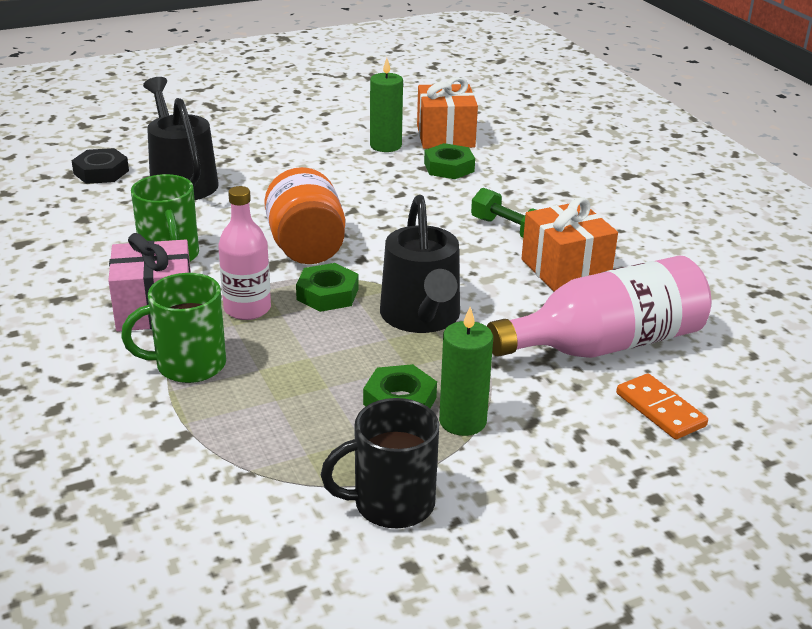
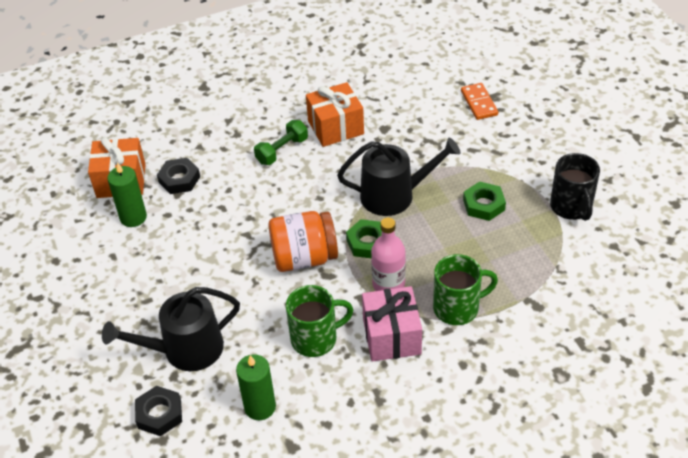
camera: 85 degrees left, 15 degrees up
green mug [121,273,226,383] -> green mug turned 90 degrees counterclockwise [433,254,498,325]
green nut [424,143,475,179] -> black nut [157,158,200,194]
green candle [439,307,493,436] -> green candle moved to [236,354,276,420]
pink bottle [487,255,711,358] -> none
orange domino [616,373,708,440] -> orange domino turned 75 degrees counterclockwise [461,83,498,120]

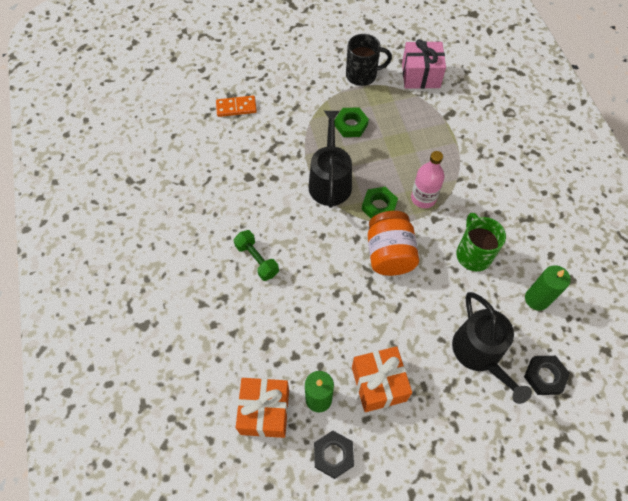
camera: 85 degrees left, 15 degrees up
black nut [157,158,200,194] -> black nut moved to [314,431,354,479]
orange gift [306,82,364,147] -> orange gift moved to [352,346,412,412]
pink gift [362,286,422,362] -> pink gift moved to [402,39,446,89]
green mug [433,254,498,325] -> none

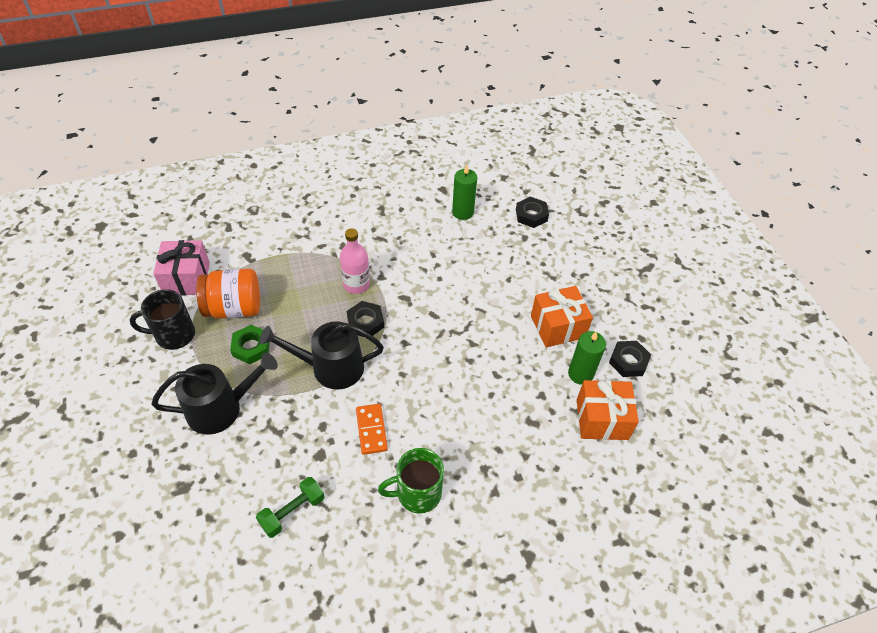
camera: 95 degrees left, 10 degrees down
orange domino [216,96,257,117] -> orange domino moved to [356,404,388,455]
green dumbbell [234,230,279,281] -> green dumbbell moved to [256,477,325,538]
black mug [346,34,392,86] -> black mug turned 90 degrees counterclockwise [130,289,195,350]
green nut [362,187,398,218] -> black nut [347,301,384,337]
orange jar [368,211,419,276] -> orange jar moved to [196,268,260,319]
black watering can [452,292,532,404] -> black watering can moved to [151,353,278,434]
green mug [456,213,506,271] -> green mug moved to [378,448,444,513]

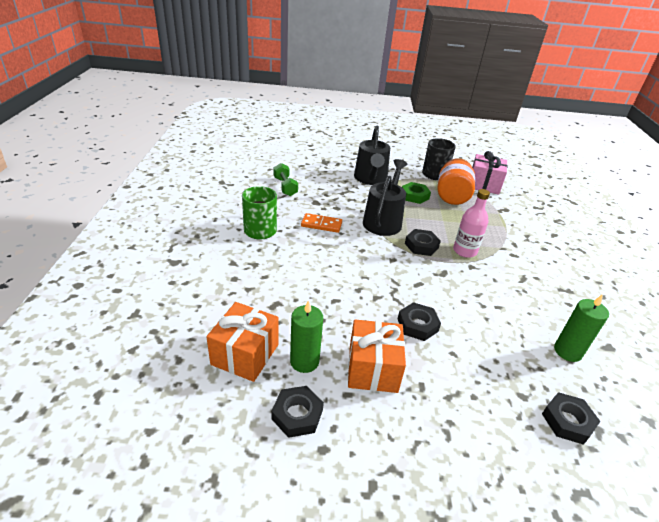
camera: 110 degrees right, 15 degrees down
none -> black nut [398,302,441,341]

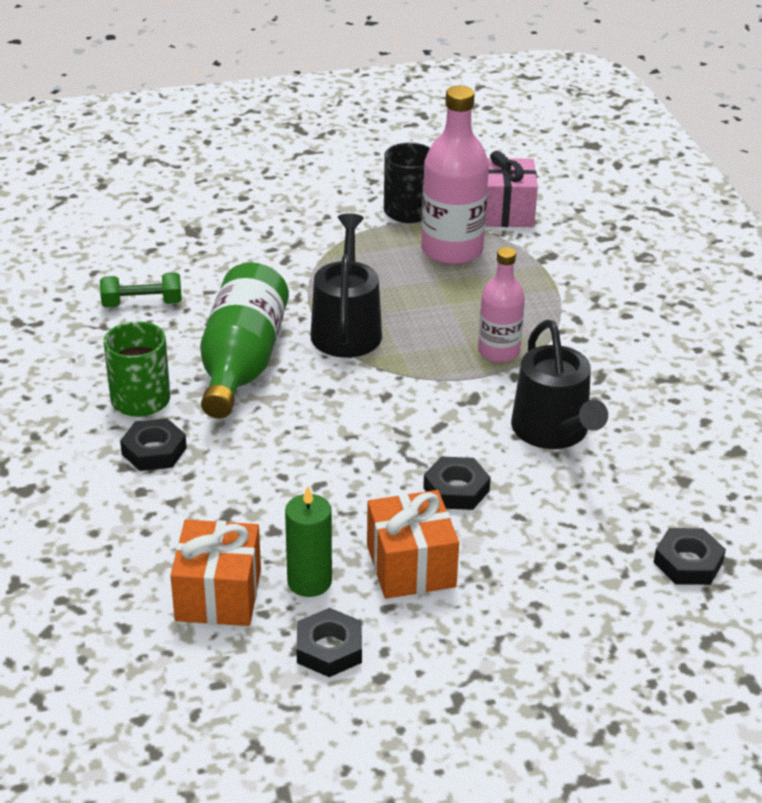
camera: 15 degrees left, 0 degrees up
green dumbbell [274,163,298,196] -> green dumbbell turned 60 degrees counterclockwise [100,273,182,307]
orange domino [301,213,342,233] -> green bottle [200,262,289,419]
black watering can [354,125,390,185] -> black watering can moved to [511,320,608,449]
green nut [402,182,431,204] -> none
black nut [405,229,441,256] -> black nut moved to [120,418,187,471]
orange jar [438,158,475,205] -> pink bottle [421,86,489,265]
green candle [554,294,609,362] -> none

